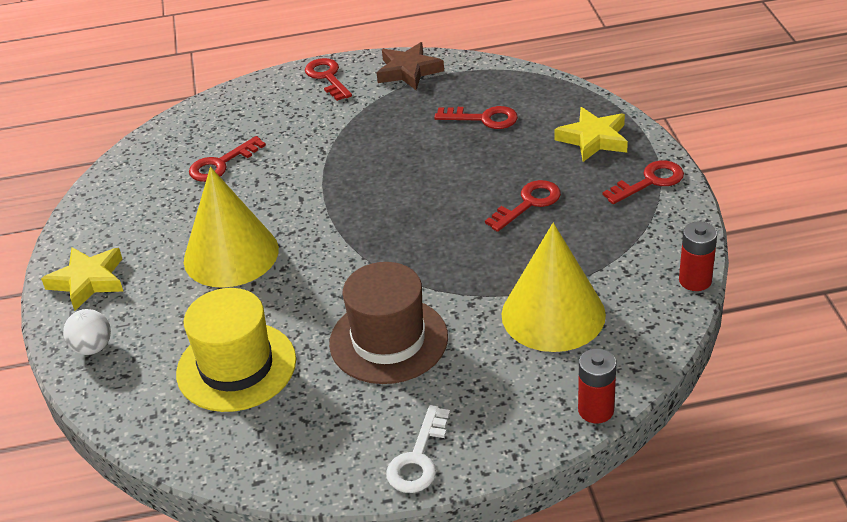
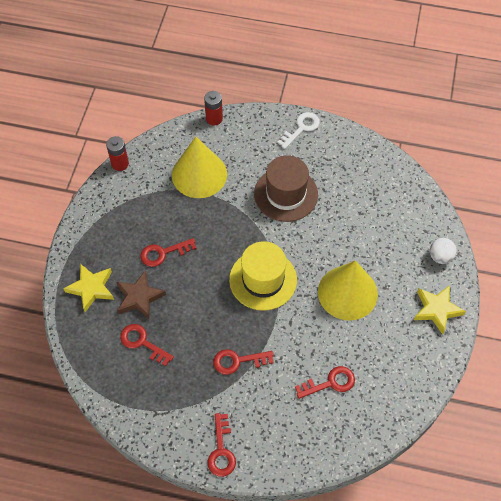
camera: 160 degrees left, 20 degrees up
yellow hat [176,288,296,412] -> yellow hat moved to [229,241,297,311]
brown star [377,42,444,90] -> brown star moved to [116,271,166,319]
red key [602,161,684,204] -> red key moved to [213,349,274,375]

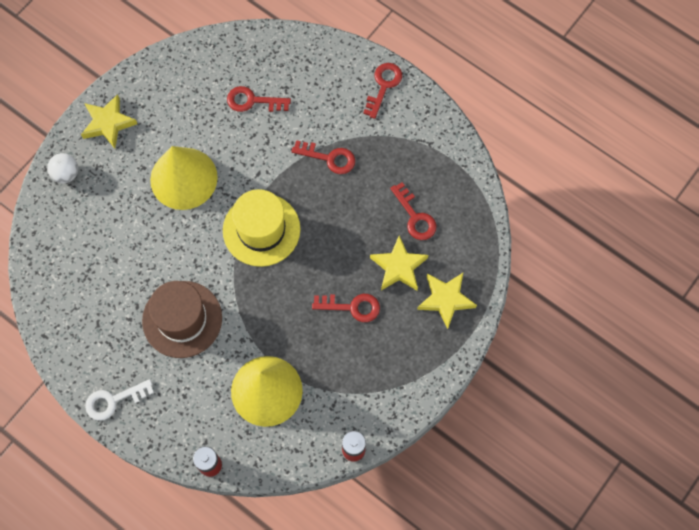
camera: 155 degrees left, 10 degrees up
brown star [116,271,166,319] -> yellow star [370,235,428,290]

